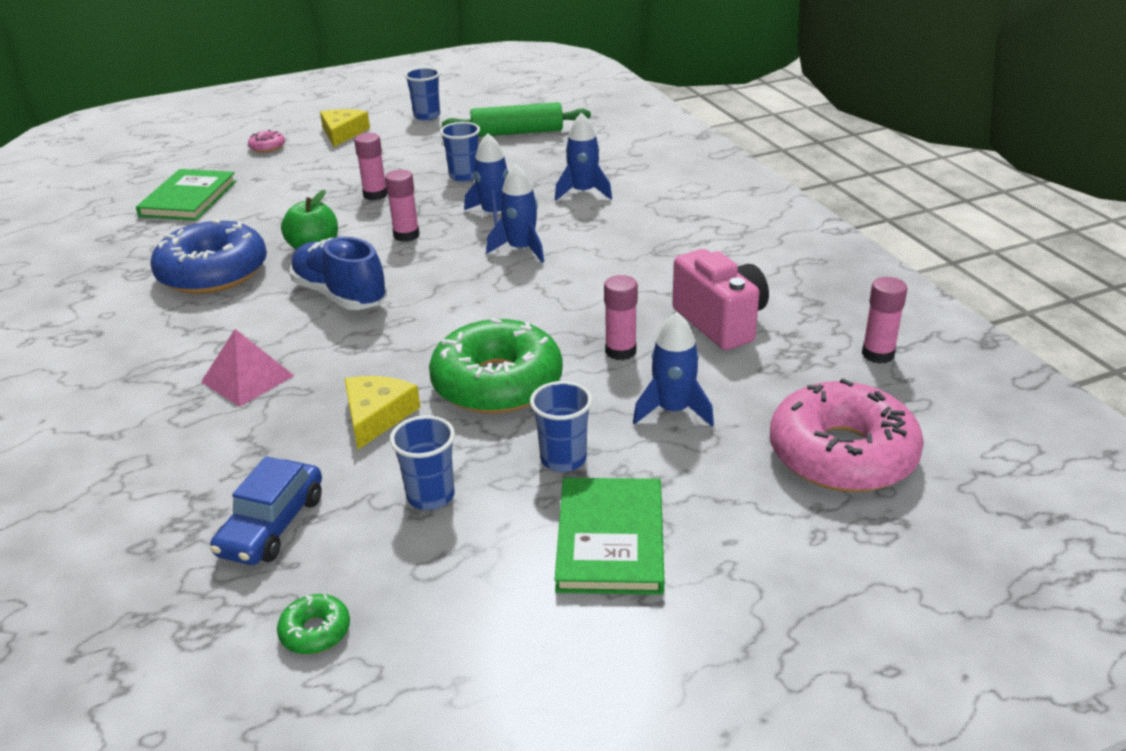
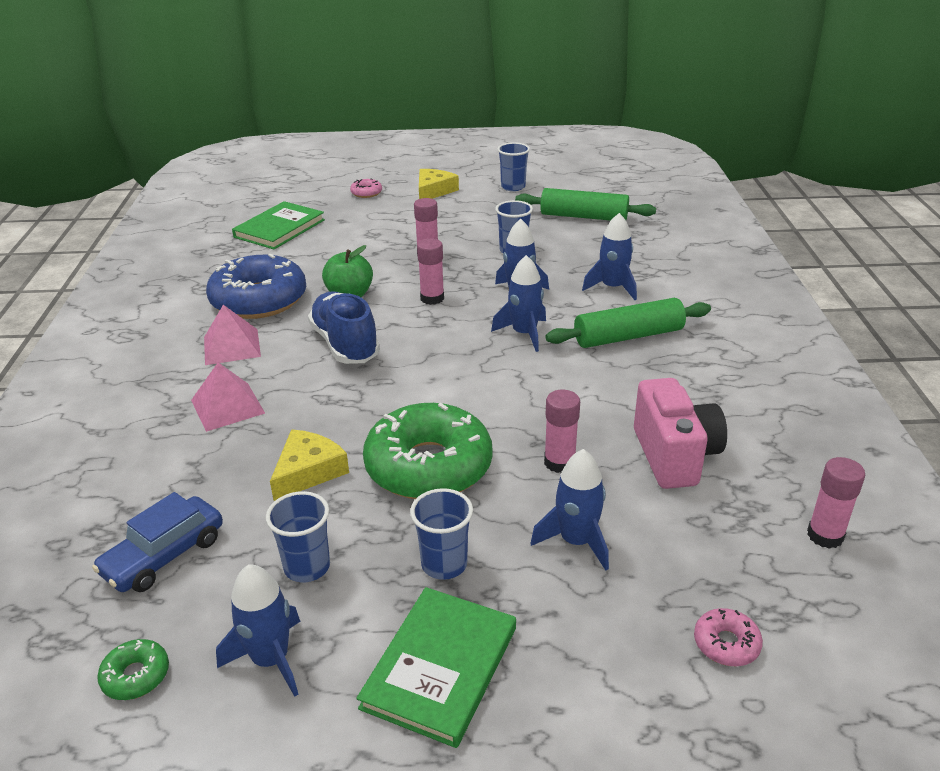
camera: 20 degrees right, 0 degrees up
pink donut [770,378,924,492] -> pink donut [694,608,763,666], size x0.41
none -> pink pyramid [204,305,261,365]
none -> blue rocket [216,564,300,697]
none -> green rolling pin [546,298,711,348]

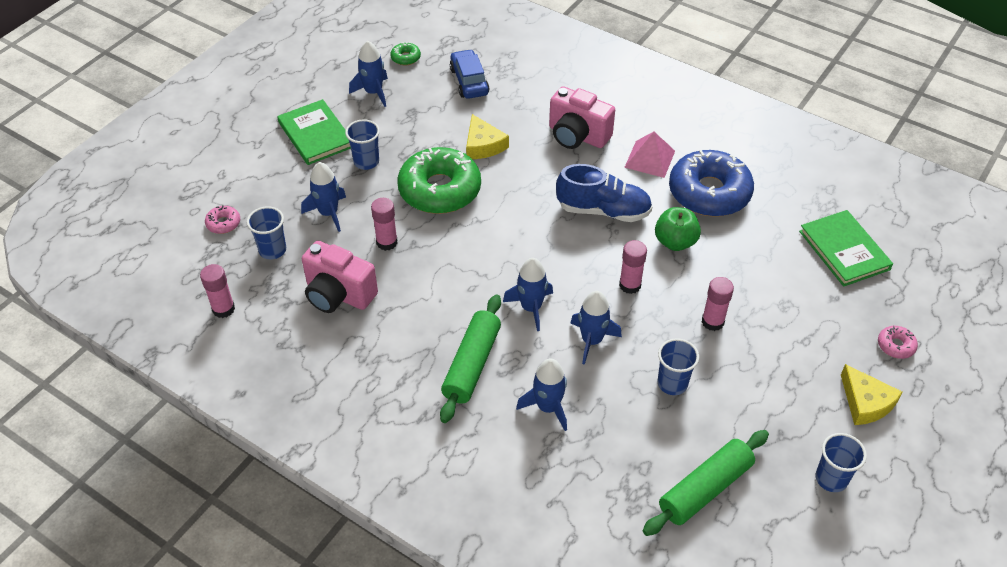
camera: 125 degrees right, 15 degrees up
pink pyramid [191,362,265,432] -> pink camera [549,86,615,149]
blue cup [266,491,330,583] -> blue cup moved to [247,206,286,259]

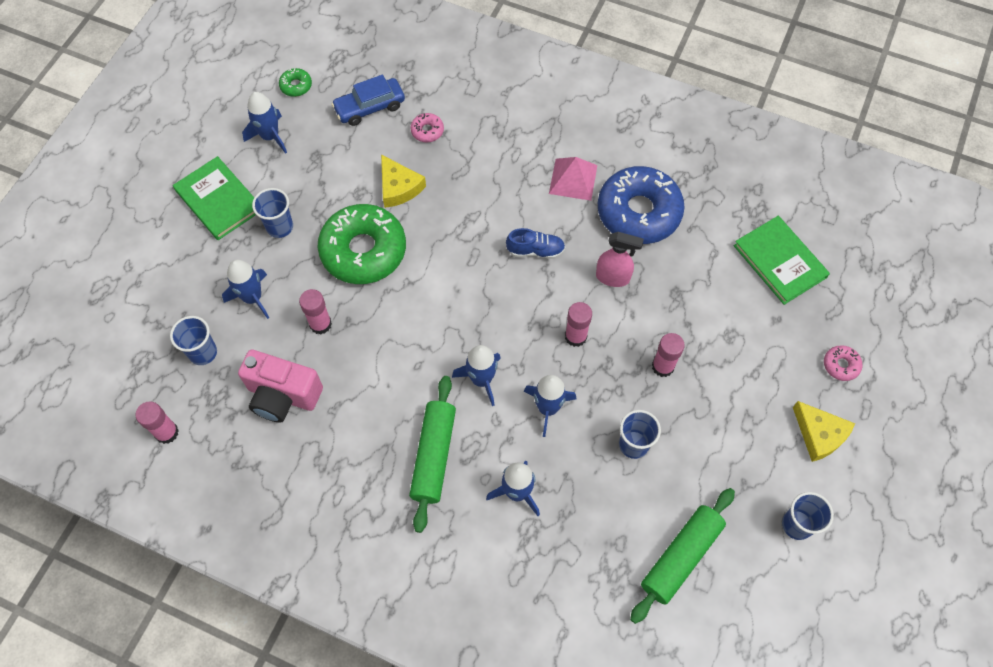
camera: 10 degrees left, 15 degrees up
pink donut [205,205,240,234] -> pink donut moved to [410,113,444,142]
blue car [450,49,489,99] -> blue car turned 90 degrees counterclockwise [331,75,405,126]
pink camera [549,86,615,149] -> none
blue shoe [556,164,652,222] -> blue shoe [506,228,565,259], size x0.60
green apple [655,207,701,251] -> pink spray bottle [596,232,644,287]

